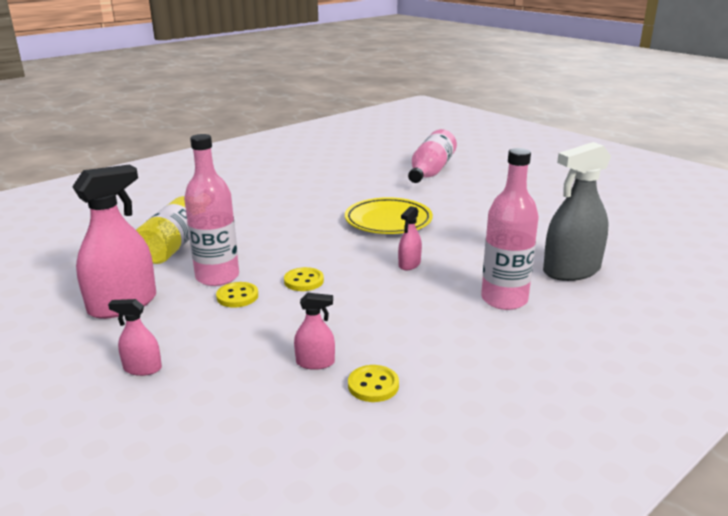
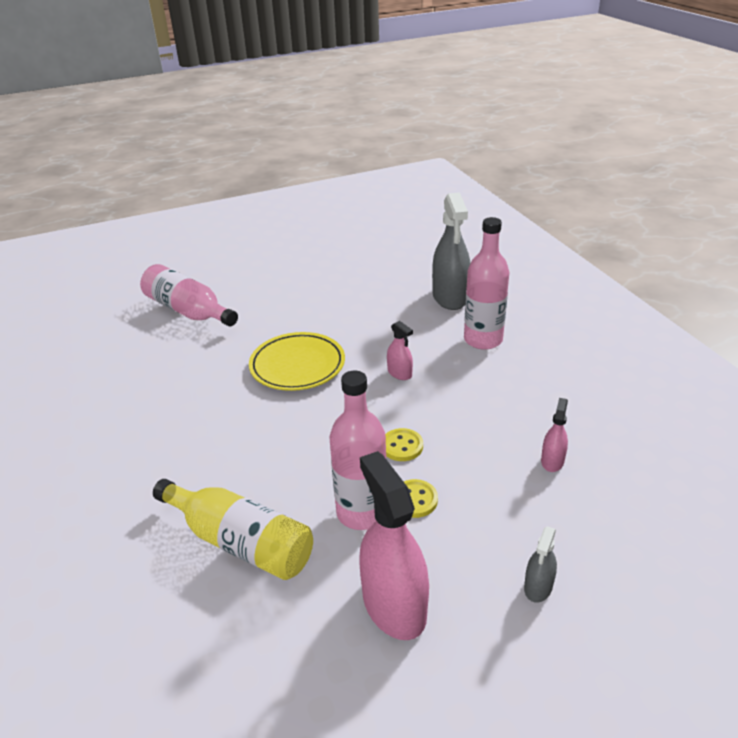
camera: 70 degrees left, 10 degrees up
pink spray bottle [108,299,162,376] -> grey spray bottle [524,526,557,603]
yellow button [348,365,399,402] -> none

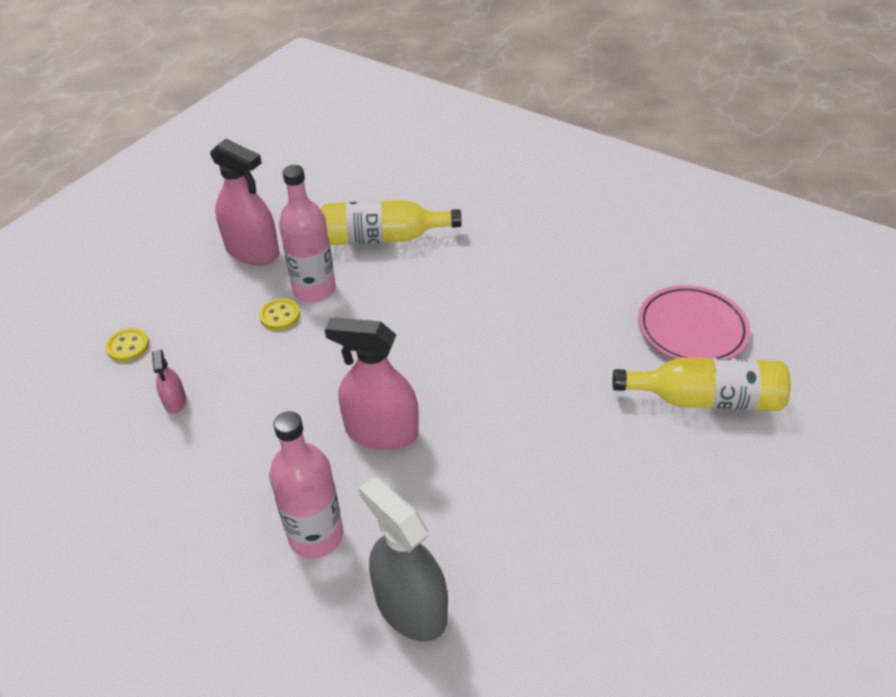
camera: 145 degrees right, 10 degrees up
pink bottle [140,264,238,326] -> yellow bottle [612,357,791,411]
yellow plate [249,332,345,391] -> none
yellow button [385,428,423,461] -> yellow button moved to [105,328,149,362]
pink spray bottle [387,321,413,380] -> pink spray bottle [325,317,419,450], size x2.08
grey spray bottle [524,526,557,603] -> none
none -> pink plate [638,285,750,359]

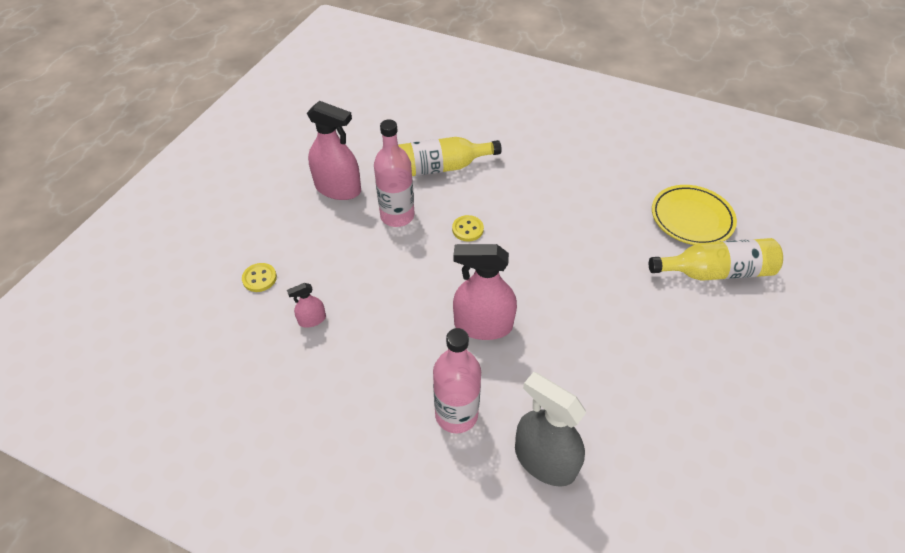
camera: 10 degrees left, 5 degrees up
pink spray bottle [152,350,186,414] -> pink spray bottle turned 90 degrees clockwise [287,283,326,328]
yellow button [259,298,300,330] -> yellow button moved to [452,215,484,242]
pink plate [638,285,750,359] -> yellow plate [652,185,737,245]

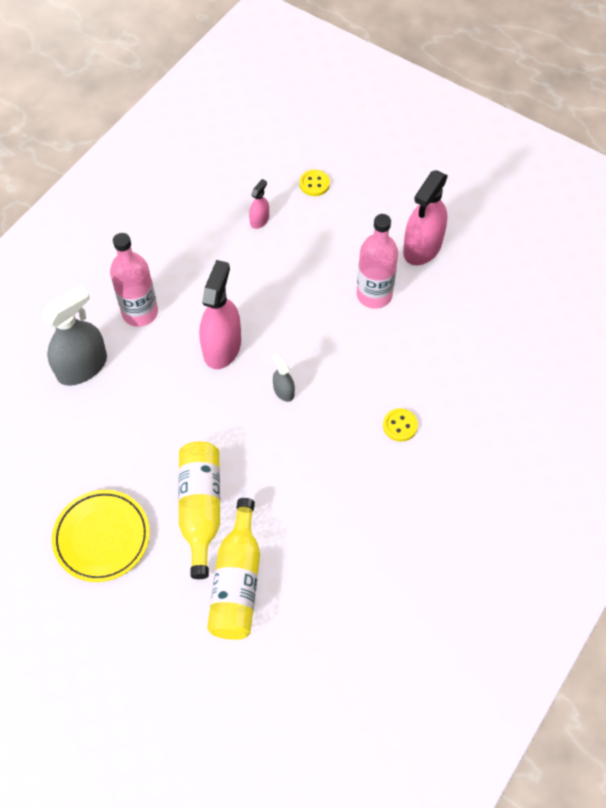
camera: 100 degrees right, 10 degrees up
pink spray bottle [287,283,326,328] -> pink spray bottle turned 45 degrees clockwise [249,179,269,229]
yellow bottle [398,137,502,176] -> yellow bottle moved to [178,442,220,579]
yellow button [452,215,484,242] -> yellow button moved to [383,408,418,442]
yellow plate [652,185,737,245] -> yellow plate moved to [52,490,150,582]
none -> grey spray bottle [273,353,295,402]

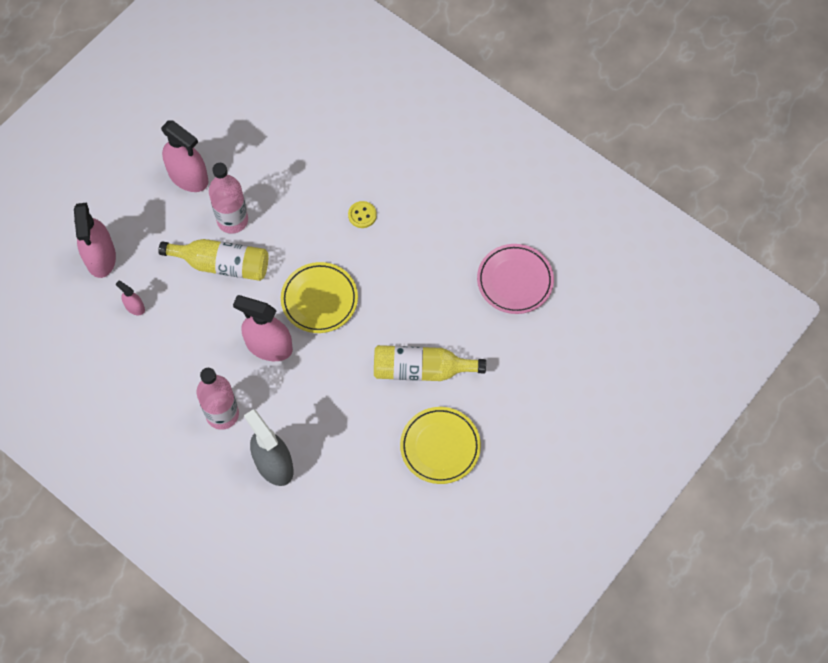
camera: 85 degrees left, 5 degrees up
yellow bottle [207,498,260,640] -> yellow bottle moved to [158,239,268,281]
grey spray bottle [273,353,295,402] -> yellow plate [281,262,358,333]
yellow button [299,170,330,196] -> pink spray bottle [74,202,116,278]
none -> pink plate [477,244,554,314]

